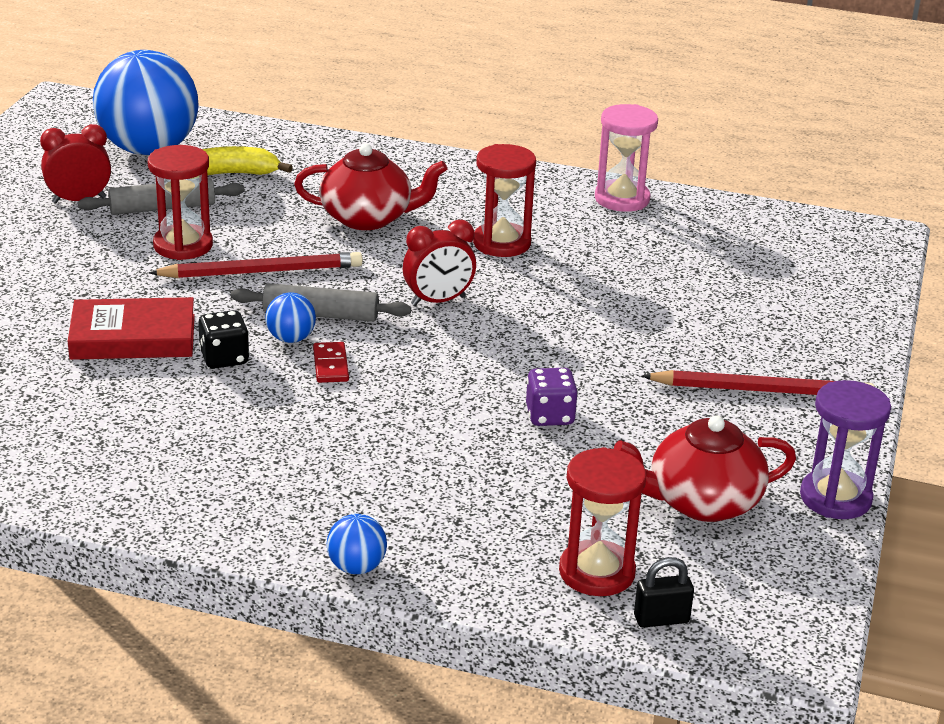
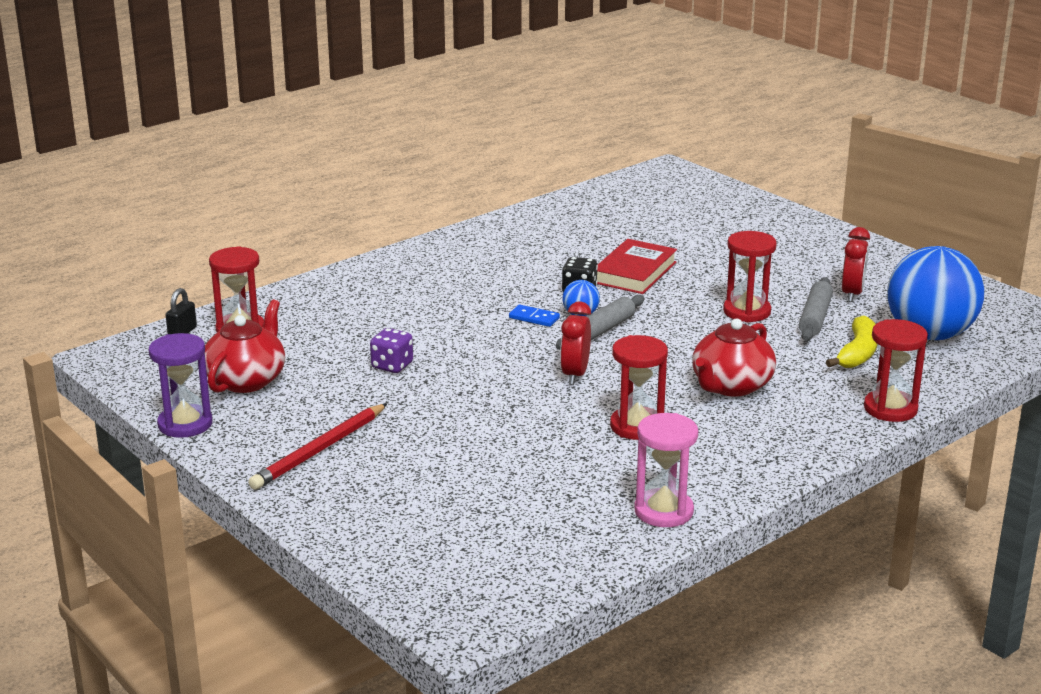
camera: 125 degrees right, 5 degrees down
red pencil [148,252,363,278] -> none
red domino [313,342,349,383] -> blue domino [509,305,560,327]
blue ball [327,514,387,574] -> none
none -> red hourglass [864,319,928,422]

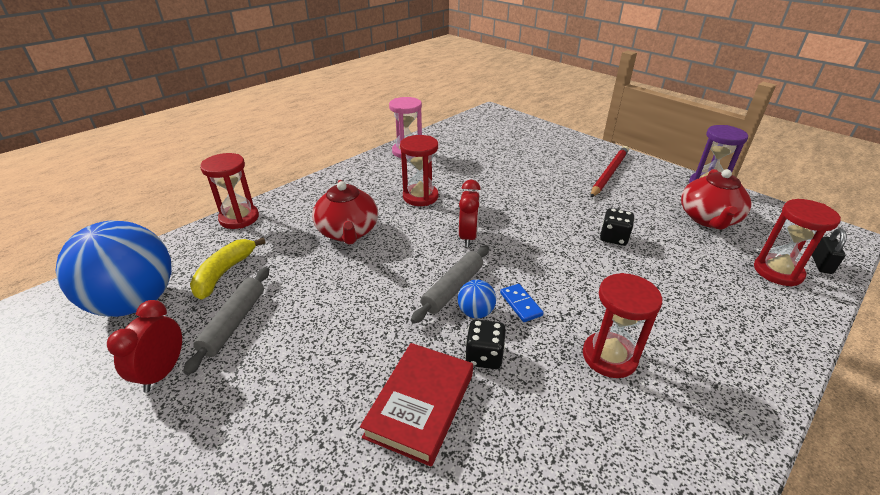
camera: 175 degrees right, 10 degrees up
purple dice [370,328,413,373] -> black dice [600,208,635,246]
blue domino [509,305,560,327] -> blue domino turned 45 degrees clockwise [500,284,544,322]
red teapot [692,318,776,397] -> red teapot turned 135 degrees clockwise [312,180,378,245]
red hourglass [723,231,777,322] -> red hourglass moved to [583,273,662,378]

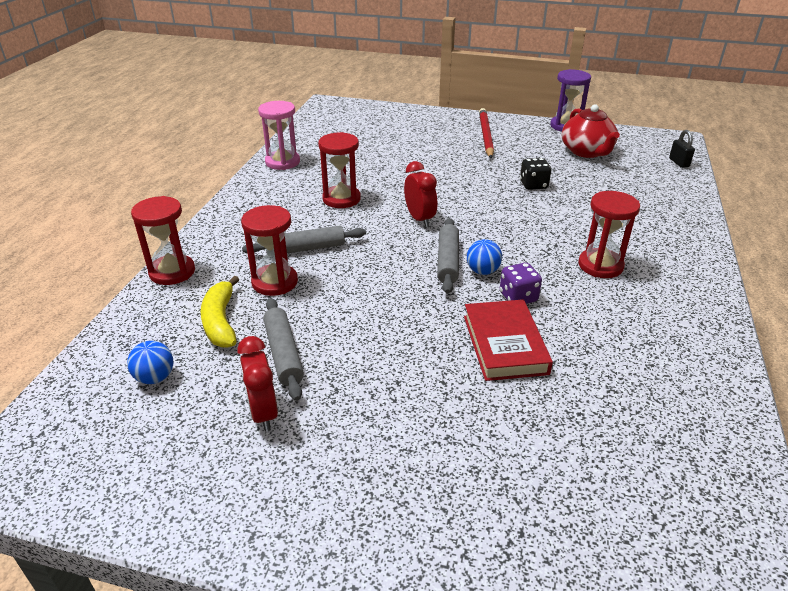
camera: 30 degrees left, 0 degrees up
blue ball [56,221,172,317] -> blue ball [127,341,173,384], size x0.41
red teapot [312,180,378,245] -> grey rolling pin [242,226,366,254]
black dice [465,319,506,369] -> purple dice [500,263,542,304]
blue domino [500,284,544,322] -> none
red hourglass [754,199,841,287] -> red hourglass moved to [241,205,298,296]

